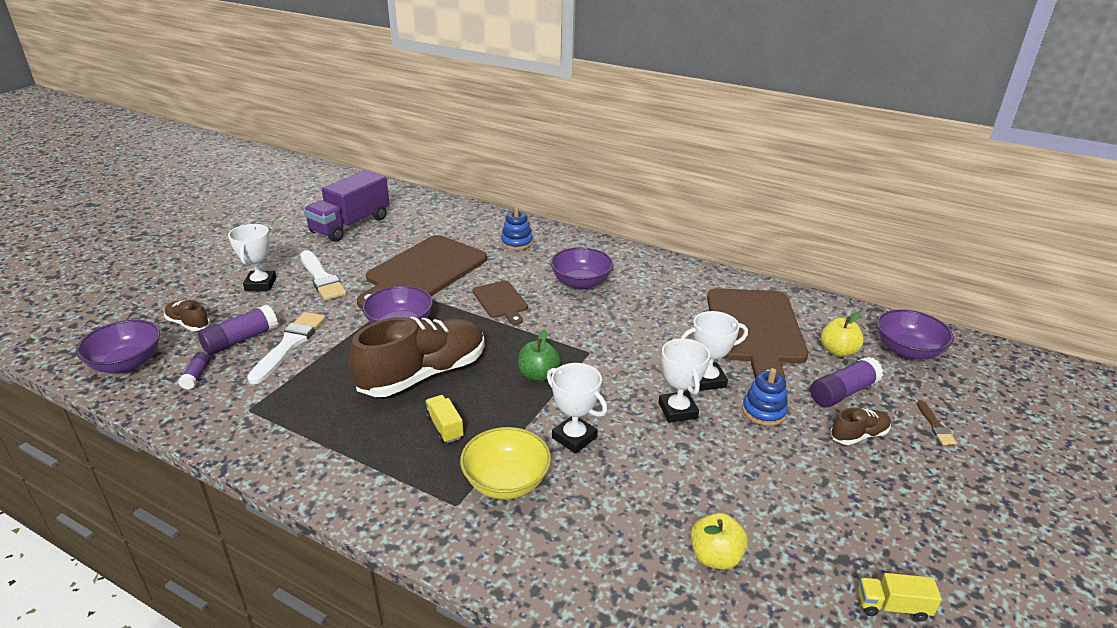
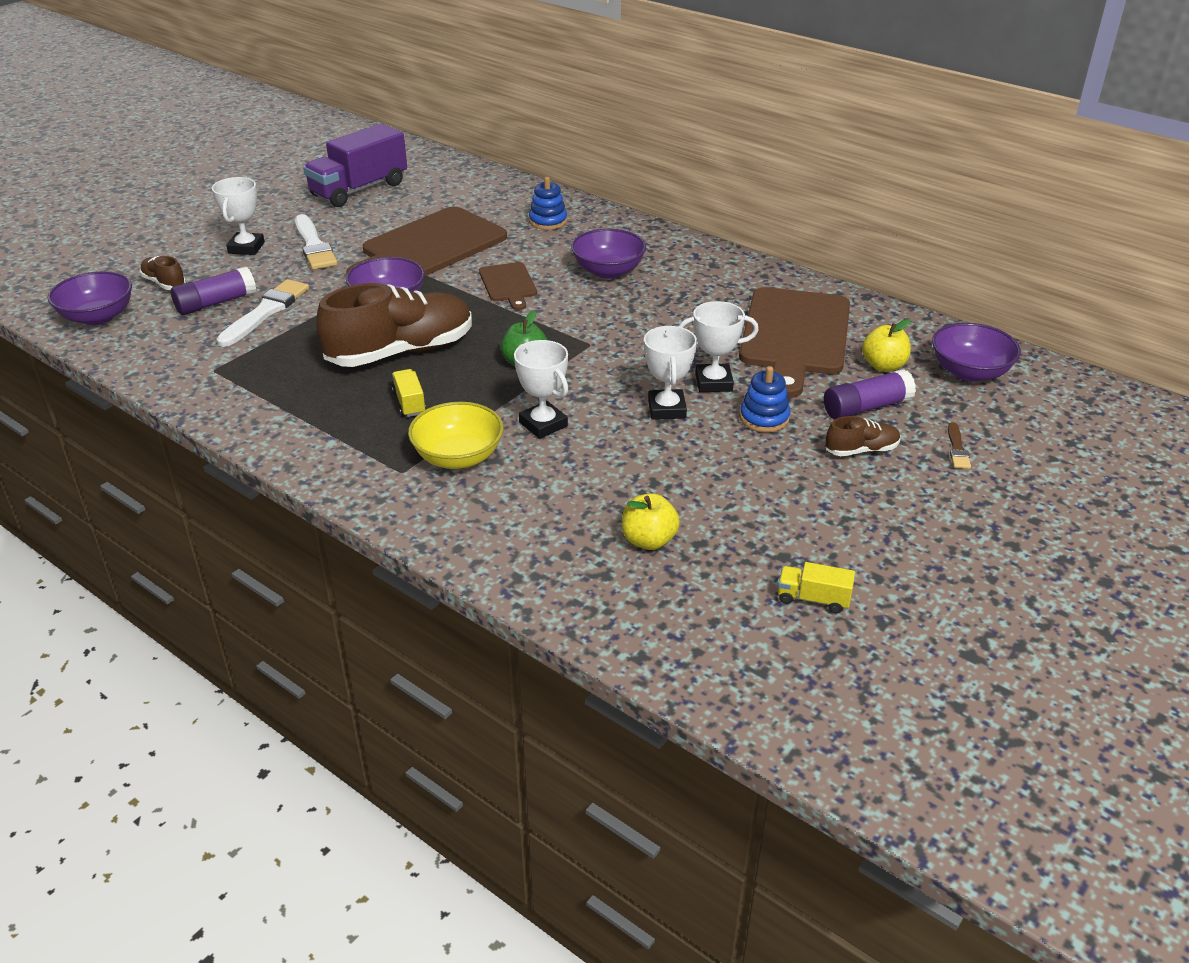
camera: 10 degrees right, 5 degrees up
purple glue stick [178,352,210,390] -> none

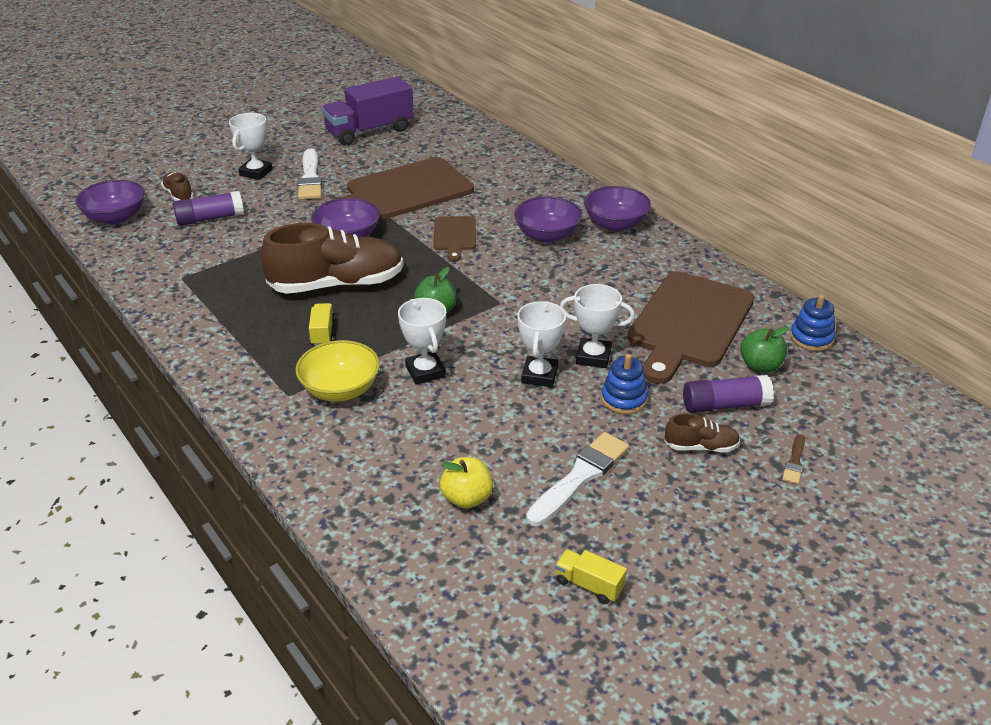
camera: 15 degrees right, 0 degrees up
white brush [216,279,309,347] -> white brush moved to [526,432,629,526]
blue stacking toy [529,177,567,230] -> blue stacking toy moved to [790,294,836,351]
yellow apple [862,319,911,372] -> green apple [740,327,789,373]
purple bowl [932,323,1021,382] -> purple bowl moved to [584,186,651,231]

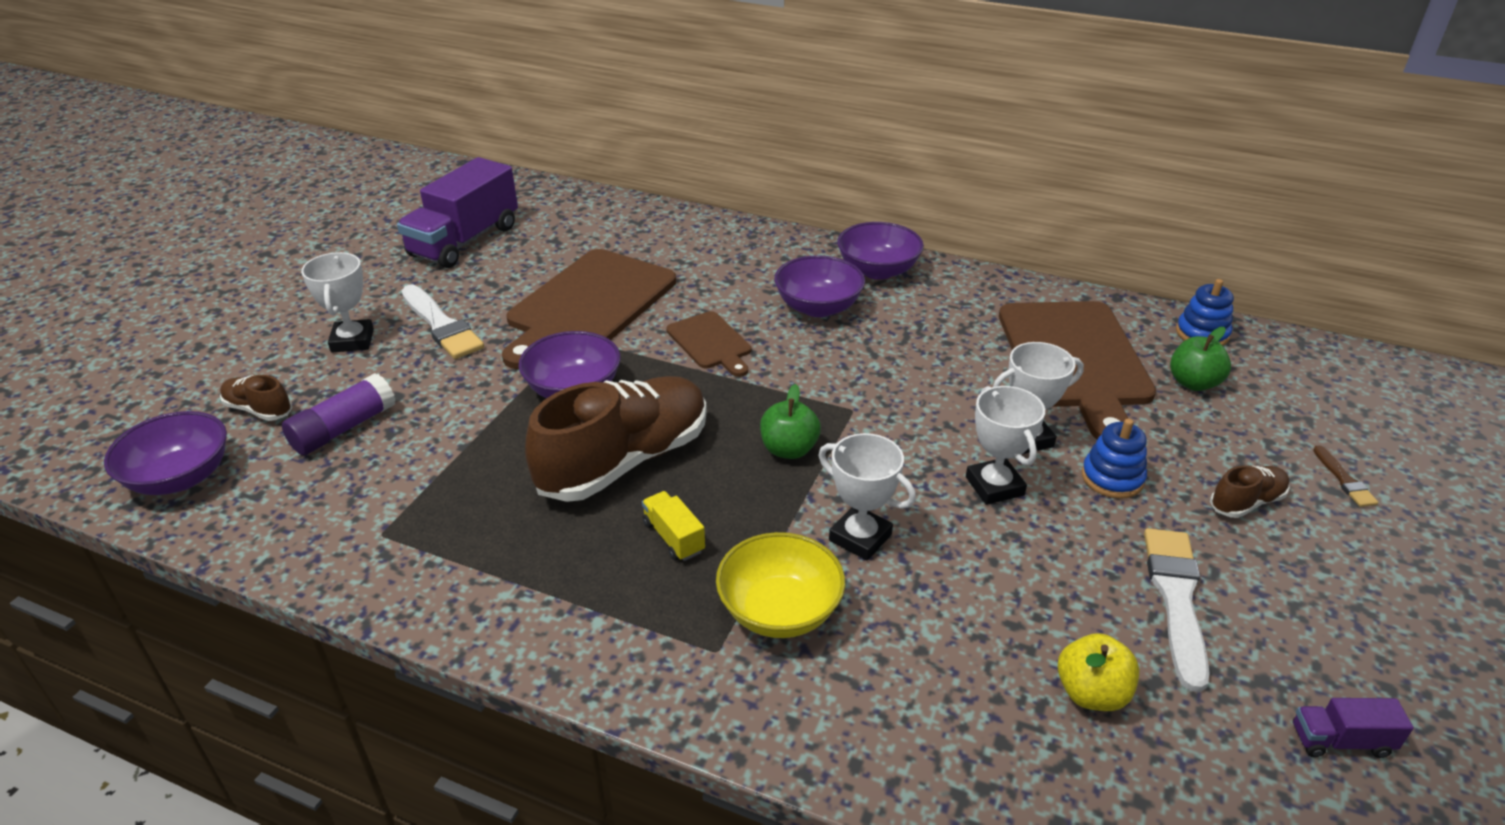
camera: 30 degrees left, 0 degrees up
yellow truck [555,549,627,604] -> purple truck [1293,698,1414,758]
purple glue stick [683,375,774,413] -> none

